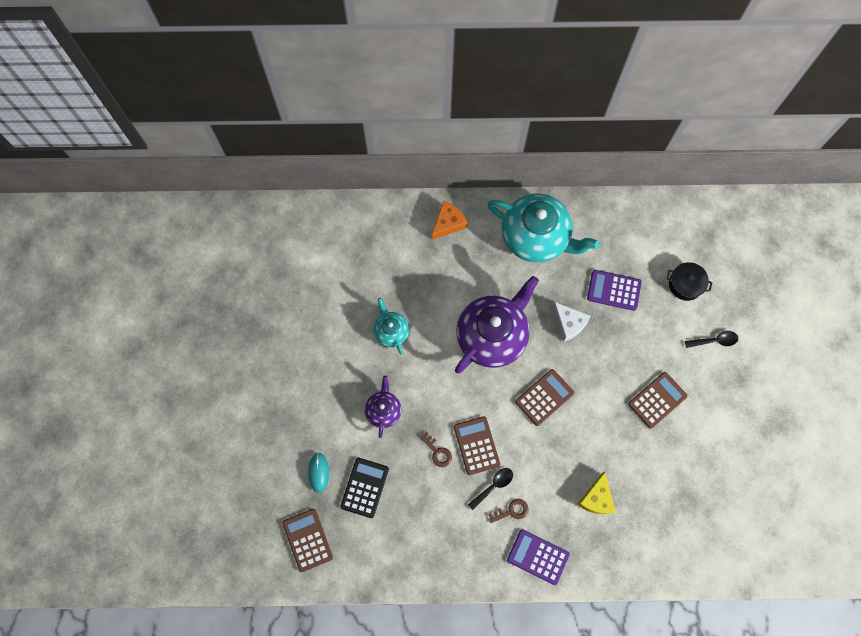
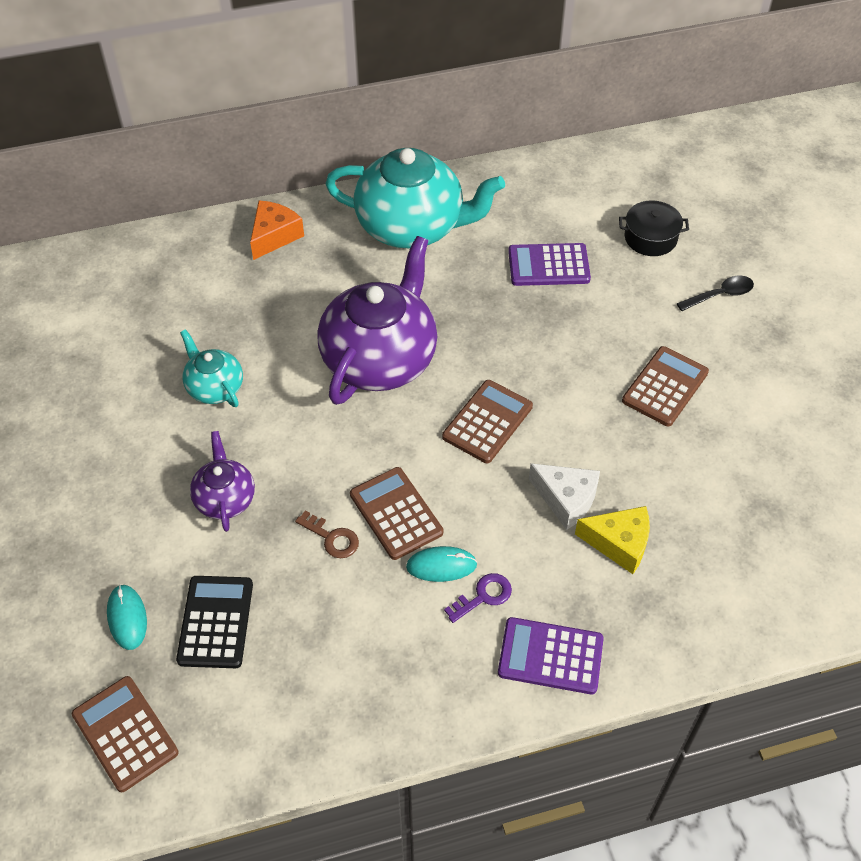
camera: 15 degrees left, 20 degrees down
black spoon [468,468,513,510] -> turquoise mouse [406,546,477,582]
brown key [488,499,529,523] -> purple key [444,573,512,623]
white cheese [552,302,591,342] -> white cheese moved to [529,463,600,530]
yellow cheese [577,472,616,514] -> yellow cheese turned 75 degrees counterclockwise [575,506,650,574]

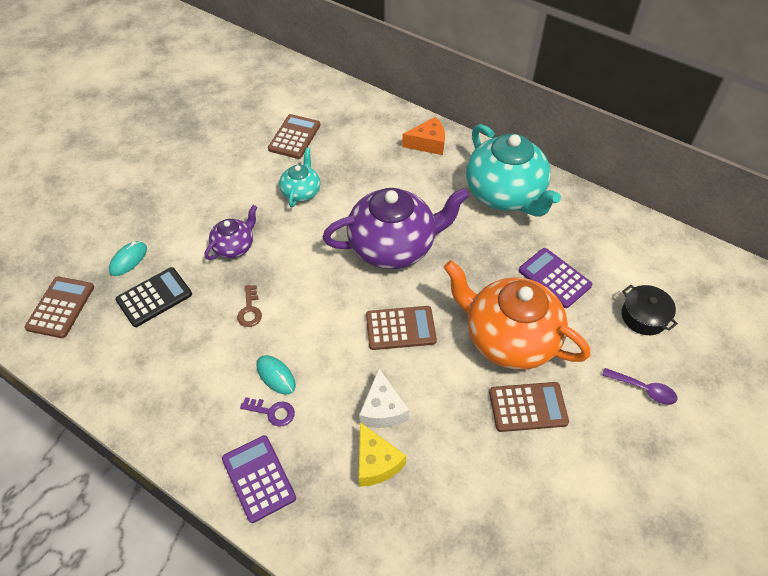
camera: 50 degrees right, 0 degrees up
brown calculator [350,467,443,560] -> brown calculator moved to [268,114,320,159]
black spoon [677,276,754,311] -> purple spoon [602,368,677,405]
none -> orange teapot [444,260,590,370]

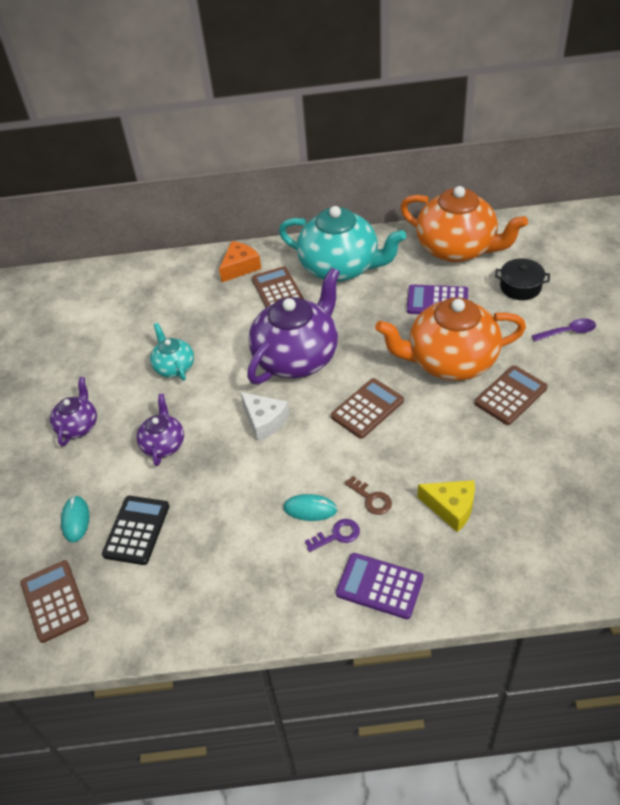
camera: 35 degrees left, 5 degrees down
brown key [237,285,262,327] -> brown key moved to [344,476,392,515]
brown calculator [268,114,320,159] -> brown calculator moved to [252,266,304,308]
white cheese [359,368,409,428] -> white cheese moved to [240,392,290,441]
none -> purple teapot [50,377,97,446]
none -> orange teapot [401,186,528,262]

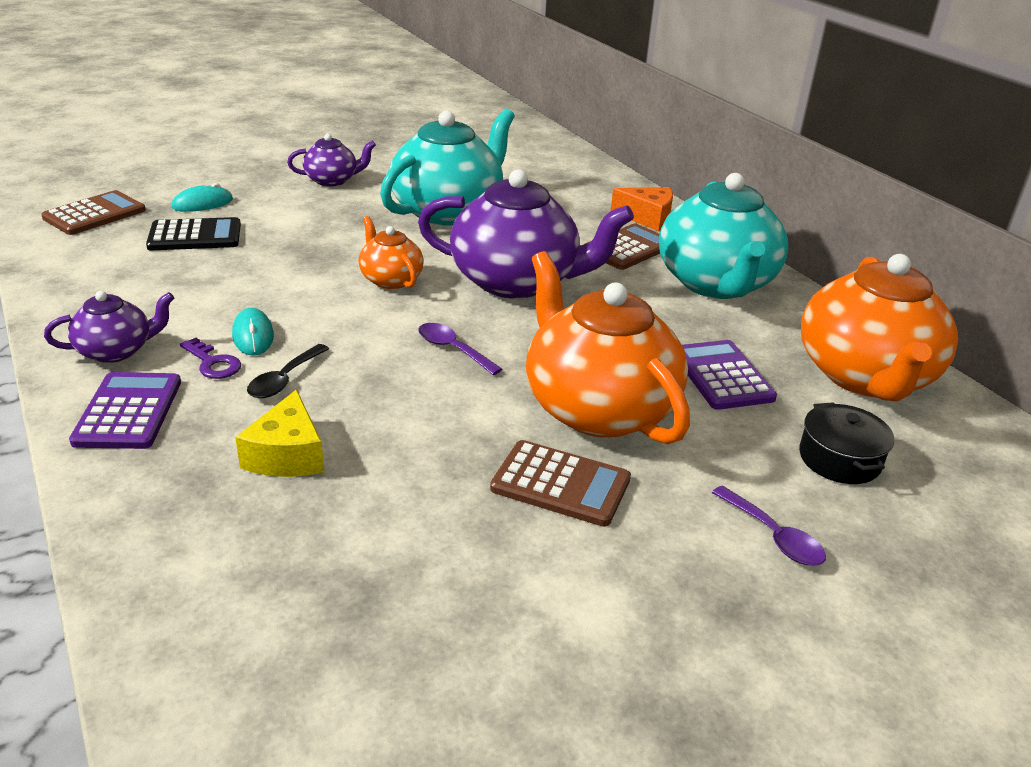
camera: 60 degrees right, 15 degrees down
purple teapot [137,394,184,466] -> purple teapot moved to [44,291,174,363]
turquoise teapot [150,323,194,381] -> turquoise teapot [380,109,515,225], size x2.01
white cheese [240,392,290,441] -> orange teapot [358,216,424,289]
brown calculator [331,378,404,439] -> purple spoon [418,323,502,375]
brown key [344,476,392,515] -> black spoon [247,344,329,398]

